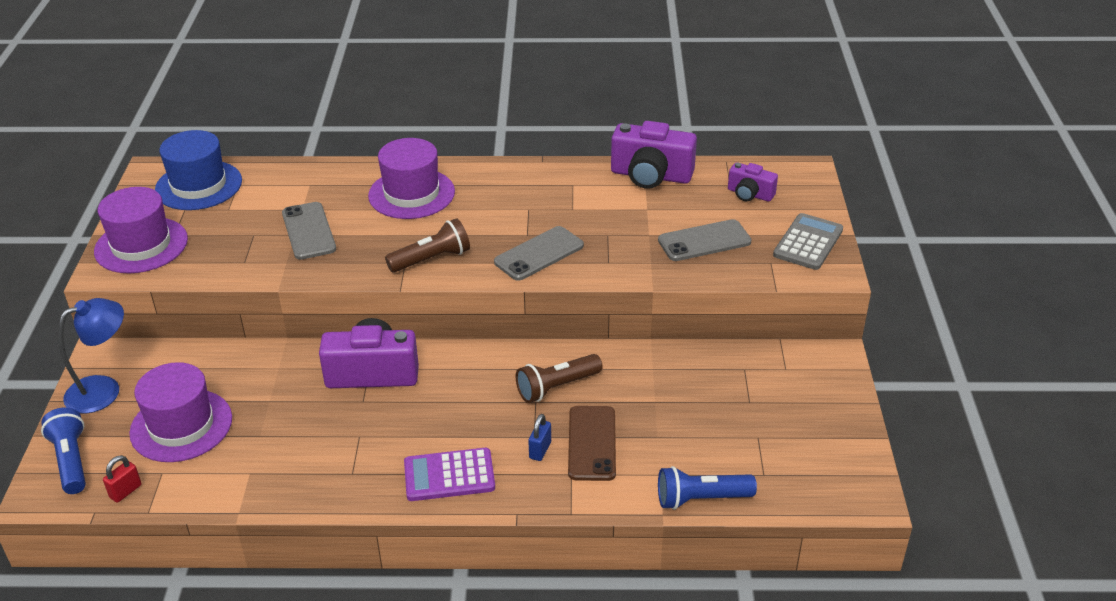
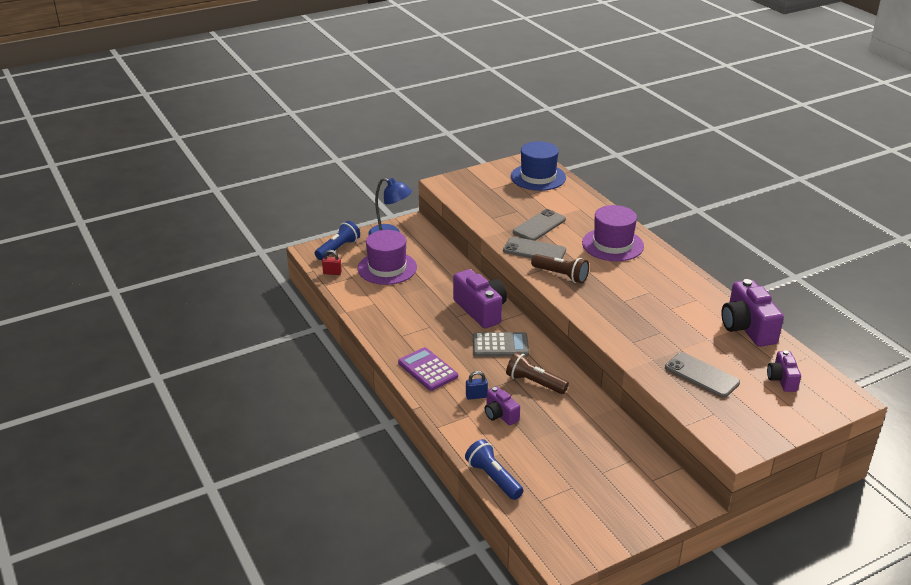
camera: 60 degrees right, 5 degrees down
purple hat [94,187,188,273] -> none
grey phone [494,226,584,281] -> grey phone moved to [503,237,566,259]
brown phone [568,406,616,481] -> purple camera [485,386,520,425]
grey calculator [773,213,843,270] -> grey calculator moved to [473,332,529,357]

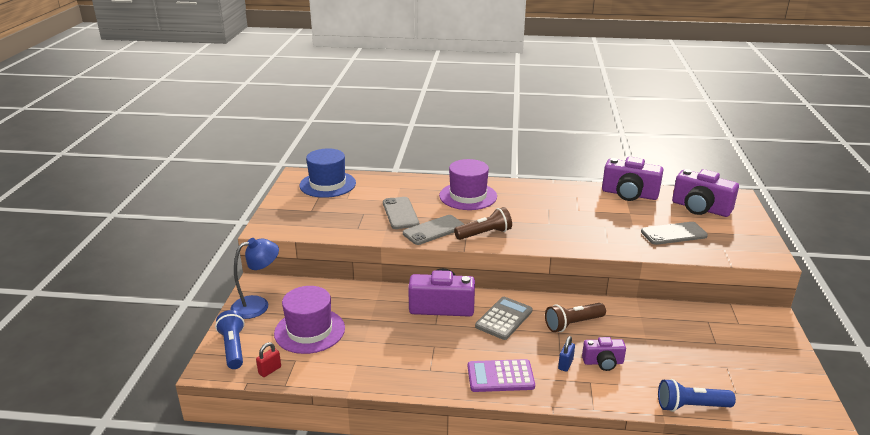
camera: 55 degrees left, 5 degrees down
purple camera [767,350,801,392] -> purple camera [672,169,739,217], size x1.78

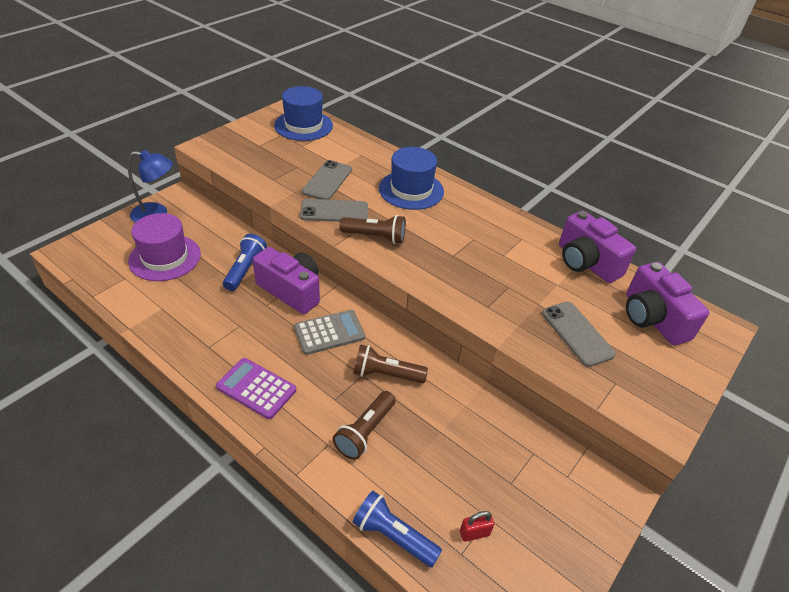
camera: 30 degrees right, 15 degrees up
blue flashlight [215,310,245,369] -> blue flashlight moved to [223,234,267,291]
red padlock [256,342,281,377] -> red padlock moved to [460,511,494,542]
purple hat [439,159,497,210] -> blue hat [379,147,444,210]
blue padlock [558,336,575,372] -> none
purple camera [582,337,626,371] -> brown flashlight [333,391,396,460]
grey phone [641,222,708,245] -> grey phone turned 45 degrees clockwise [542,302,616,367]

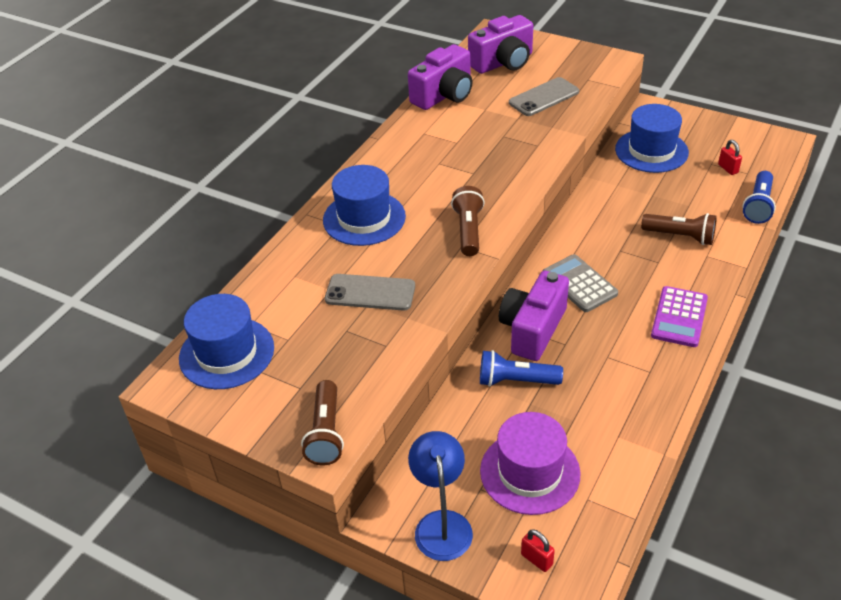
camera: 95 degrees left, 0 degrees up
grey phone [300,199,368,222] -> none
brown flashlight [353,344,428,383] -> brown flashlight moved to [301,380,344,465]
none -> red padlock [521,529,555,572]
none -> blue hat [615,104,689,173]

